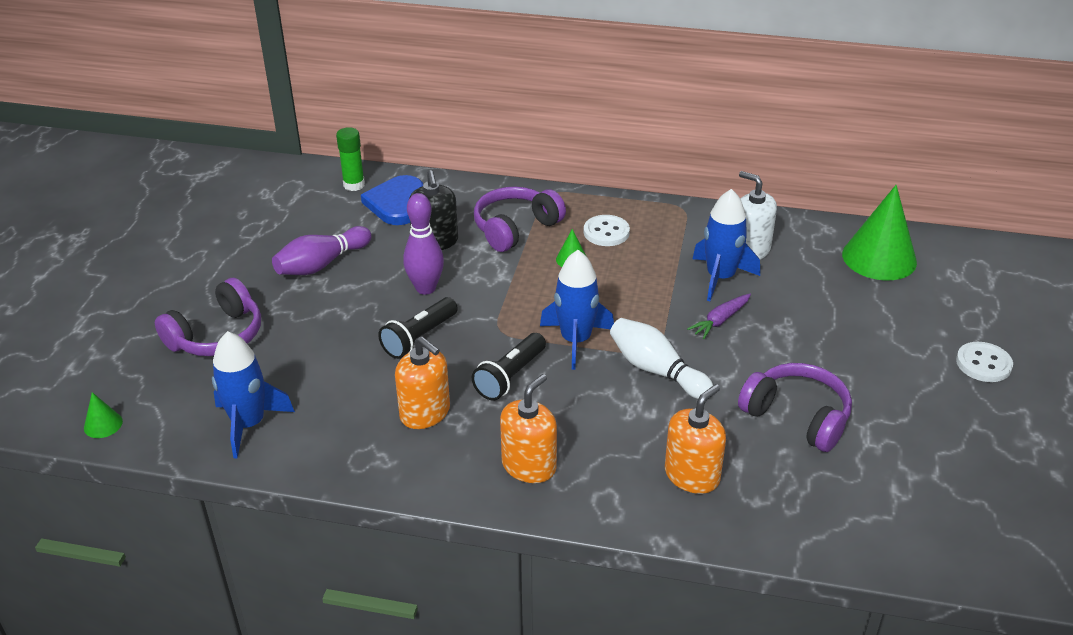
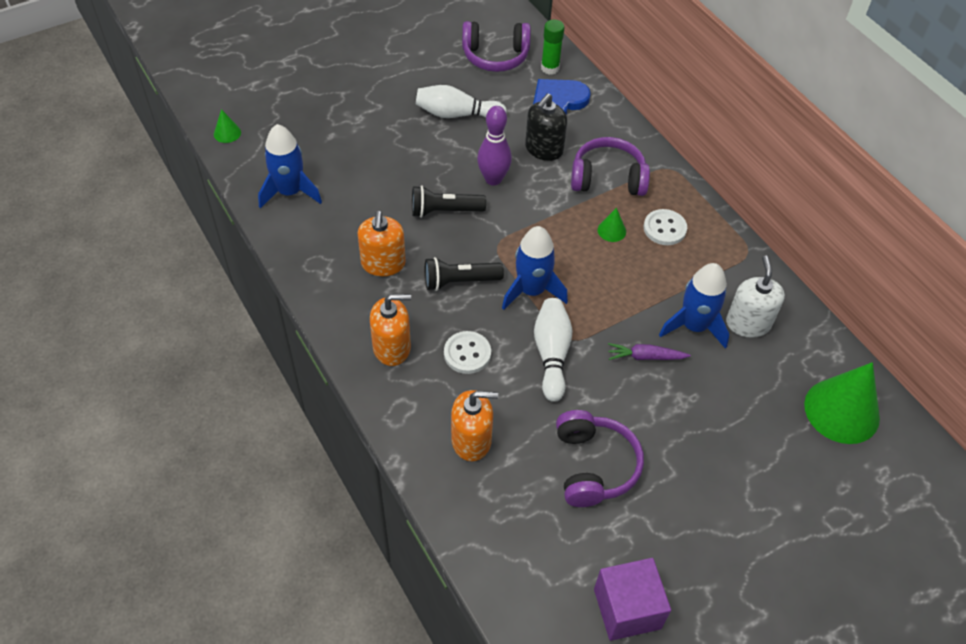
camera: 45 degrees right, 15 degrees up
purple headphones [155,278,261,356] -> purple headphones moved to [462,21,531,72]
purple bowling pin [272,226,372,275] -> white bowling pin [416,85,507,118]
white button [956,342,1013,382] -> white button moved to [444,331,491,374]
none -> purple cube [594,558,671,641]

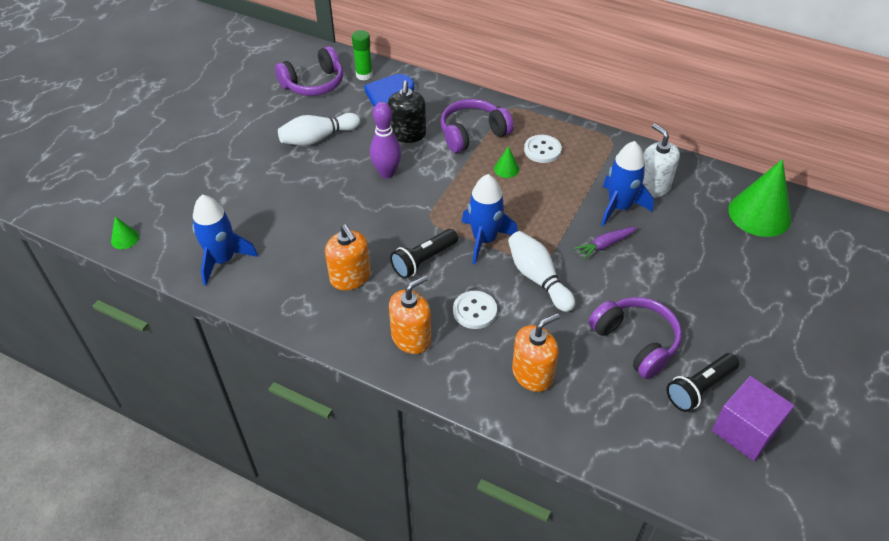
camera: 30 degrees left, 5 degrees down
black flashlight [412,185,486,218] -> black flashlight moved to [666,353,739,412]

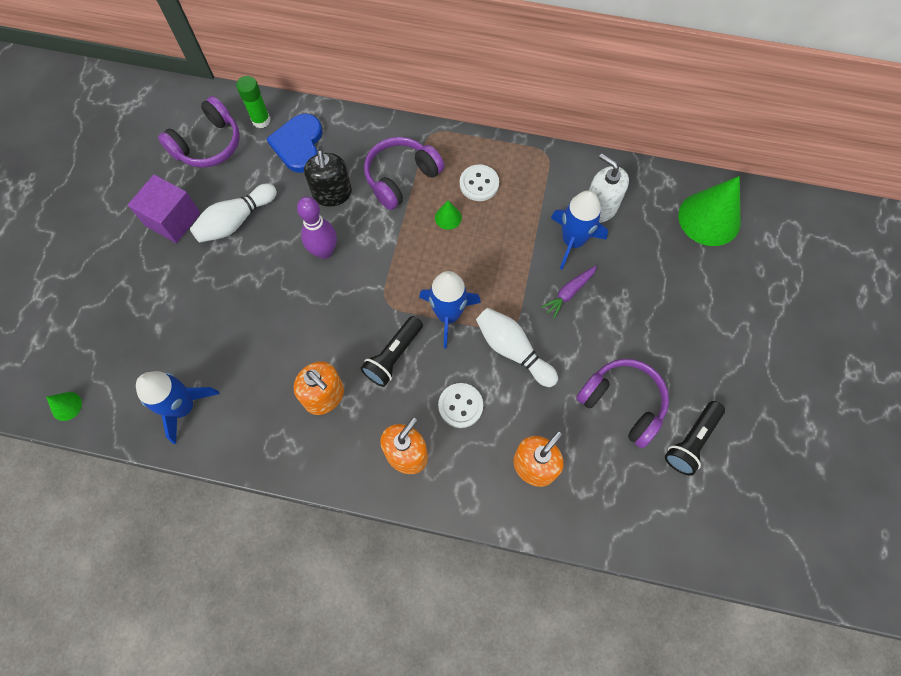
camera: 15 degrees left, 20 degrees up
purple cube [712,376,794,461] -> purple cube moved to [128,174,201,243]

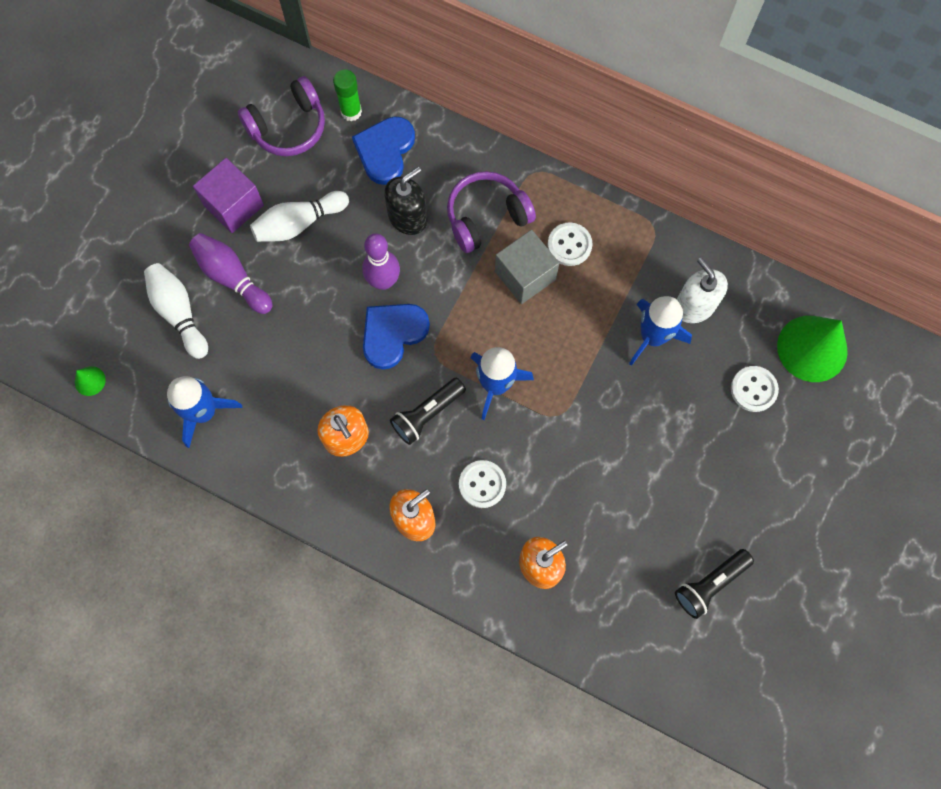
camera: 15 degrees right, 5 degrees up
black soap dispenser [304,150,352,207] -> black soap dispenser turned 135 degrees counterclockwise [384,167,427,235]
green cone [435,200,462,230] -> grey cube [495,230,559,304]
white bowling pin [476,308,558,387] -> white bowling pin moved to [144,263,208,359]
purple carrot [541,266,597,319] -> none
purple headphones [576,359,669,448] -> none
none -> purple bowling pin [189,233,273,314]
none -> blue heart [363,304,430,370]
none -> white button [731,366,779,412]

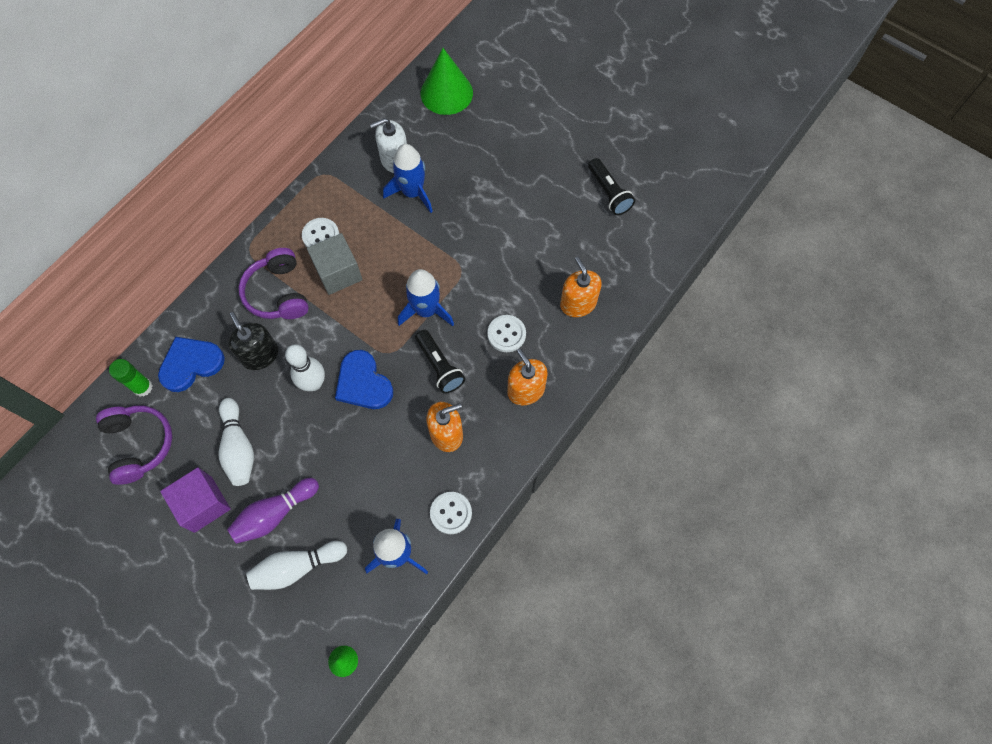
camera: 80 degrees left, 5 degrees down
blue heart [352,116,415,185] -> blue heart turned 120 degrees clockwise [158,337,225,392]
purple bowling pin [362,233,400,290] -> white bowling pin [285,344,325,391]
white button [731,366,779,412] -> white button moved to [430,492,472,534]

